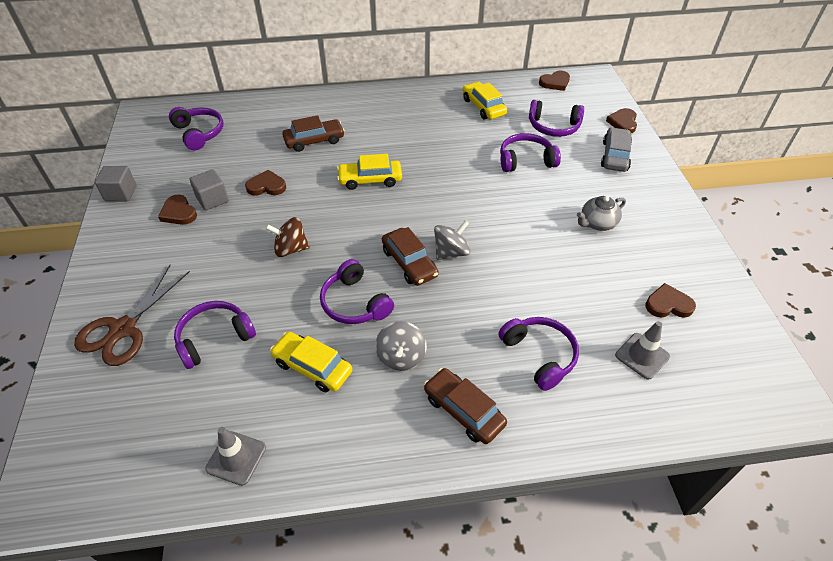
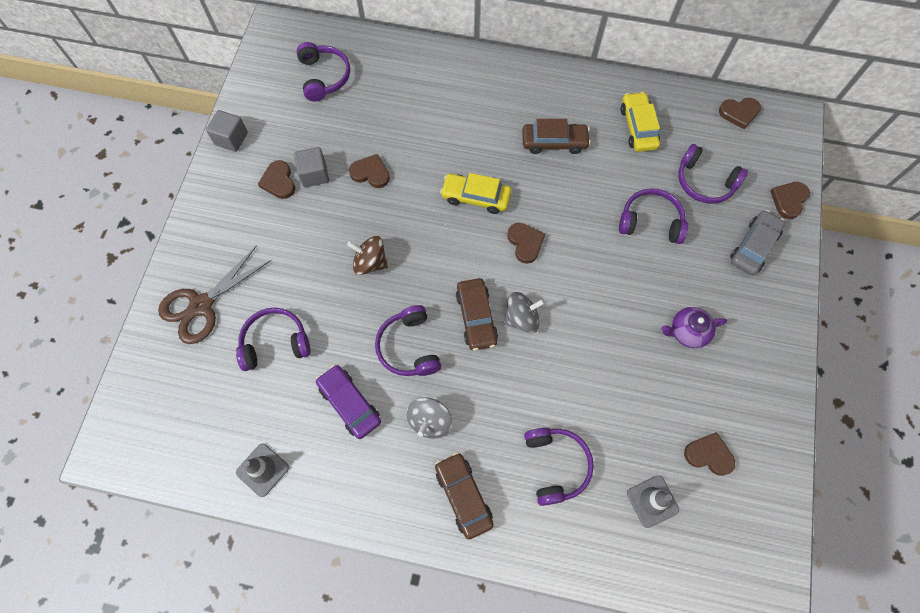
camera: 20 degrees right, 20 degrees up
yellow car [270,332,353,392] -> purple car [316,365,381,439]
brown car [282,115,345,152] -> brown car moved to [522,119,591,154]
grey teapot [577,196,626,231] -> purple teapot [661,307,727,348]
none -> brown heart [507,223,545,264]

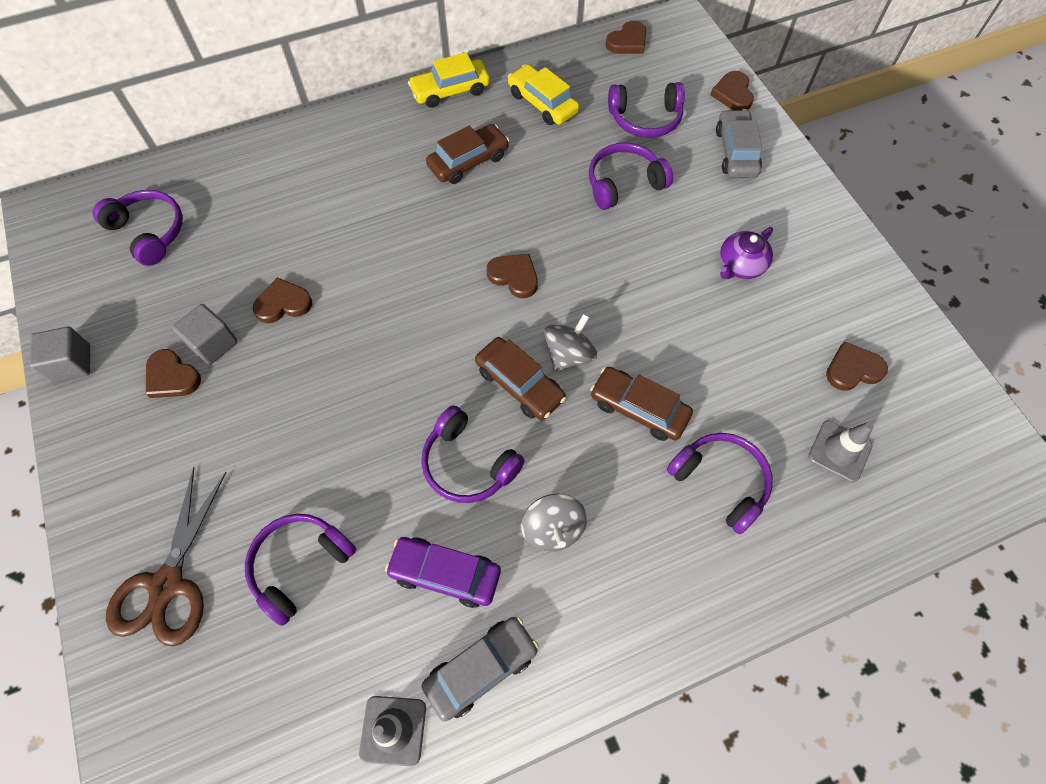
camera: 35 degrees left, 5 degrees down
brown spinning top [347,236,388,275] -> none
brown car [435,452,494,539] -> brown car moved to [590,367,693,441]
yellow car [440,173,512,214] -> yellow car moved to [408,52,490,108]
none -> grey car [422,617,539,721]

